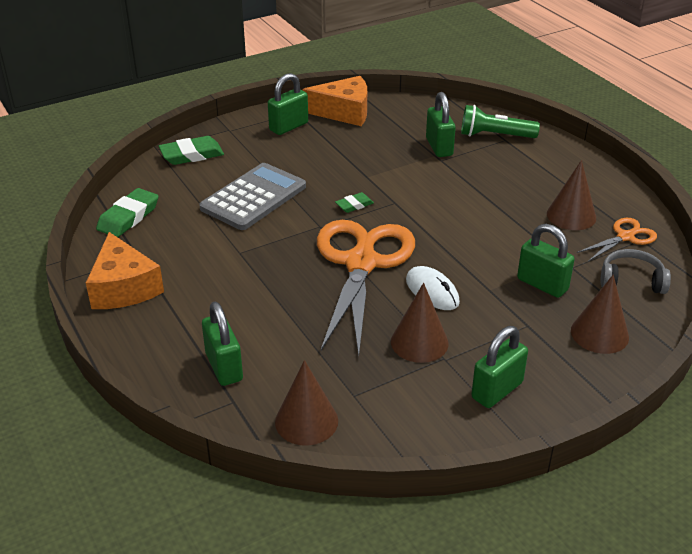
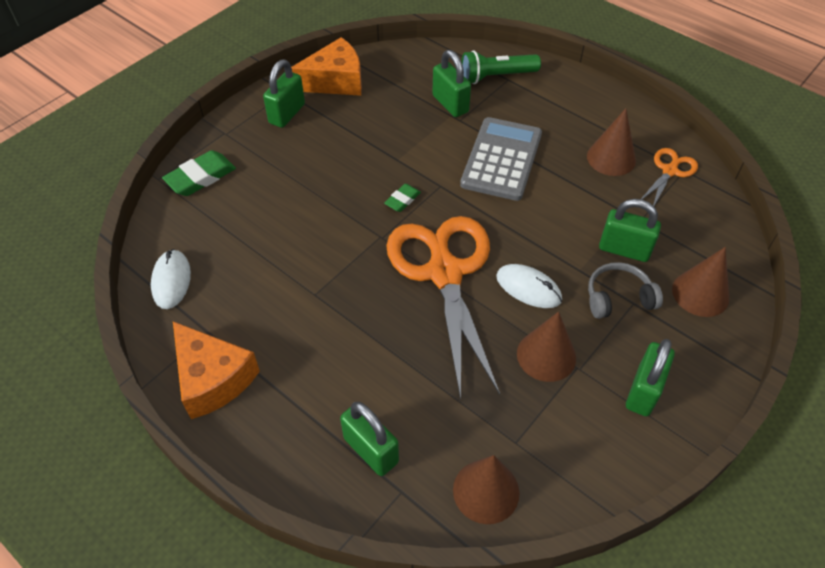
camera: 20 degrees left, 15 degrees up
green eraser [96,188,158,237] -> white mouse [151,249,191,309]
grey calculator [199,163,306,230] -> grey calculator moved to [460,117,542,201]
grey headphones [601,249,671,294] -> grey headphones moved to [588,262,663,319]

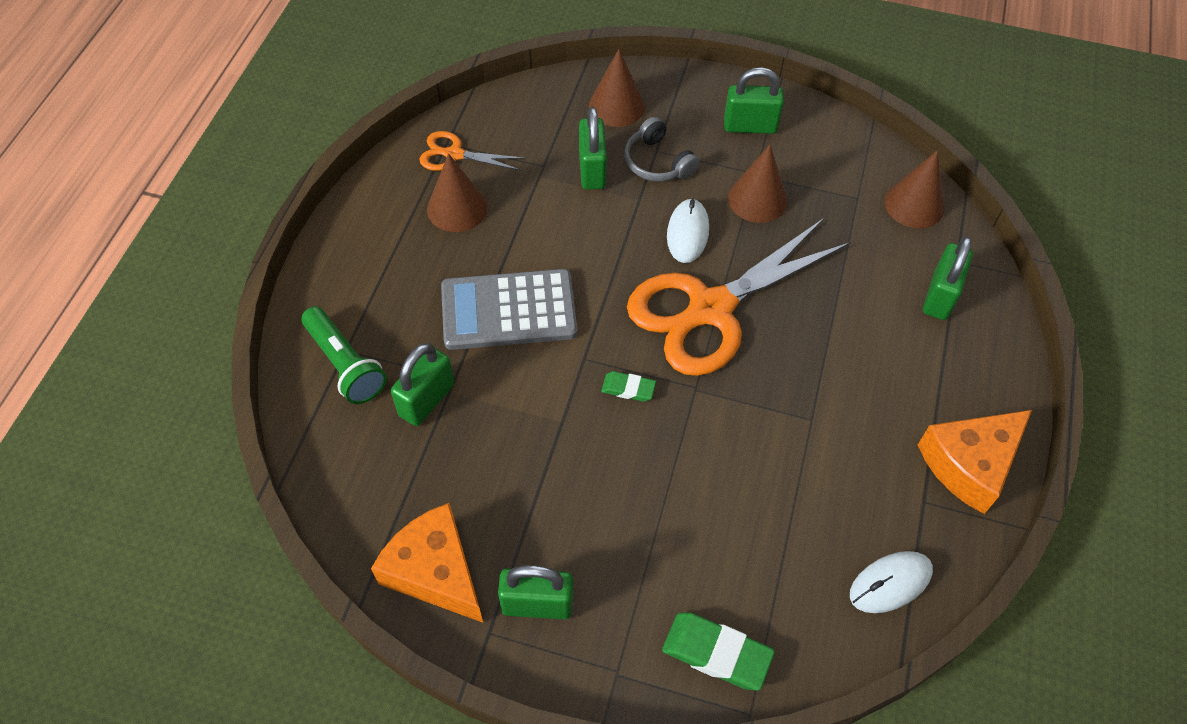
camera: 115 degrees left, 5 degrees up
orange cheese [173,321,260,419] -> orange cheese turned 150 degrees counterclockwise [918,410,1032,514]

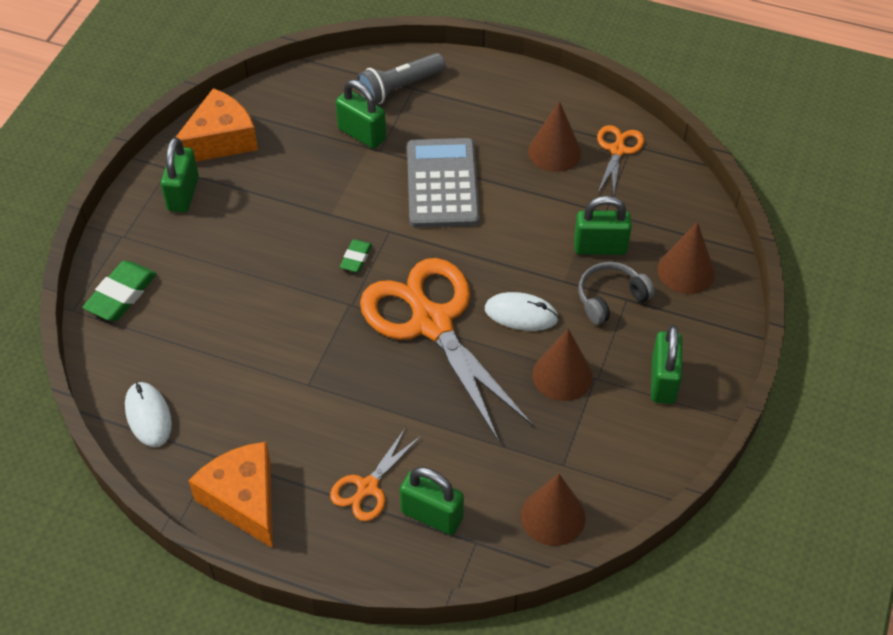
camera: 95 degrees right, 5 degrees down
green flashlight [301,307,387,404] -> grey flashlight [357,53,445,104]
none -> orange scissors [330,427,421,521]

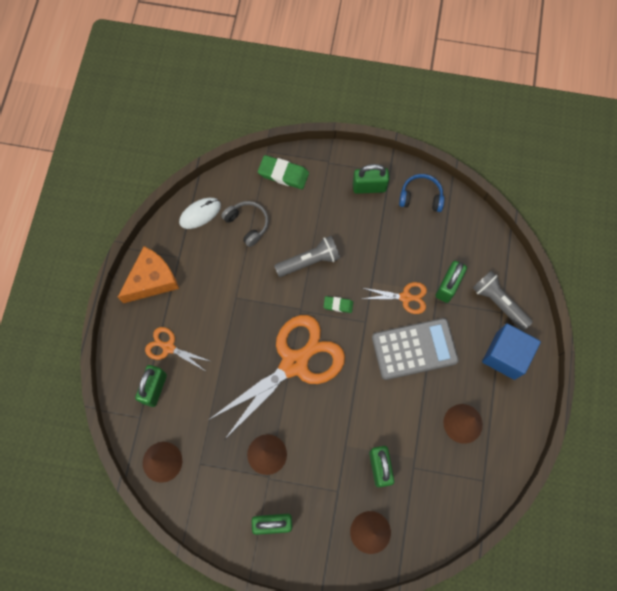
camera: 80 degrees right, 20 degrees up
orange cheese [176,88,258,162] -> blue headphones [399,174,444,212]
white mouse [485,292,559,331] -> none
grey headphones [578,262,655,325] -> grey headphones moved to [221,201,268,247]
orange scissors [597,125,644,197] -> orange scissors moved to [361,282,427,314]
none -> grey flashlight [274,236,340,277]
none -> blue cube [482,323,541,380]

